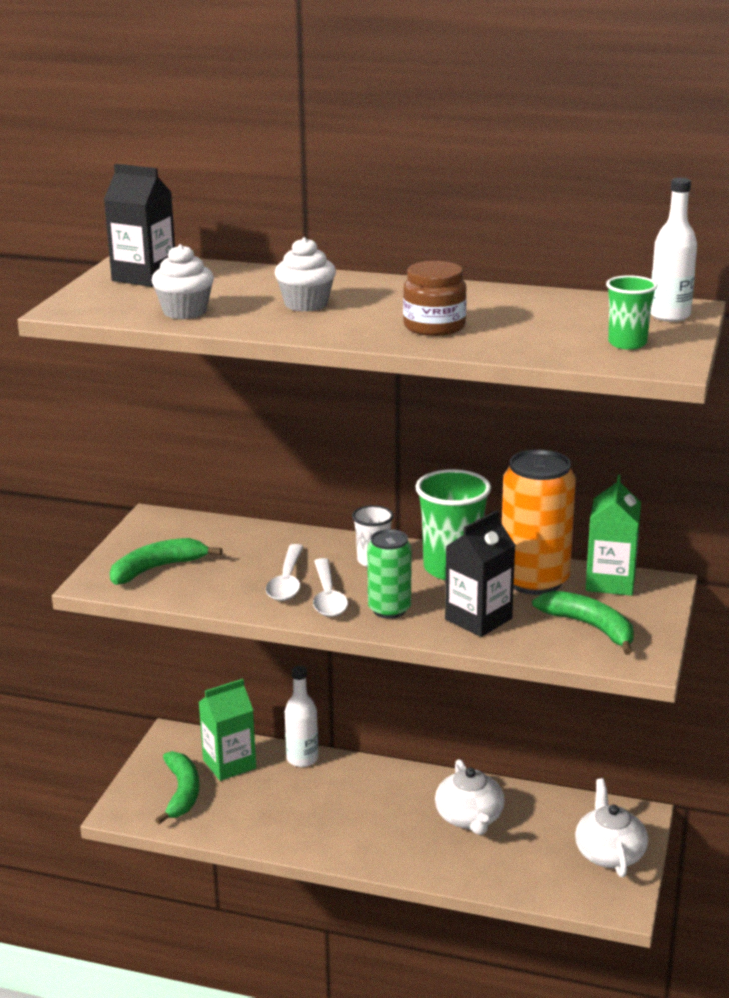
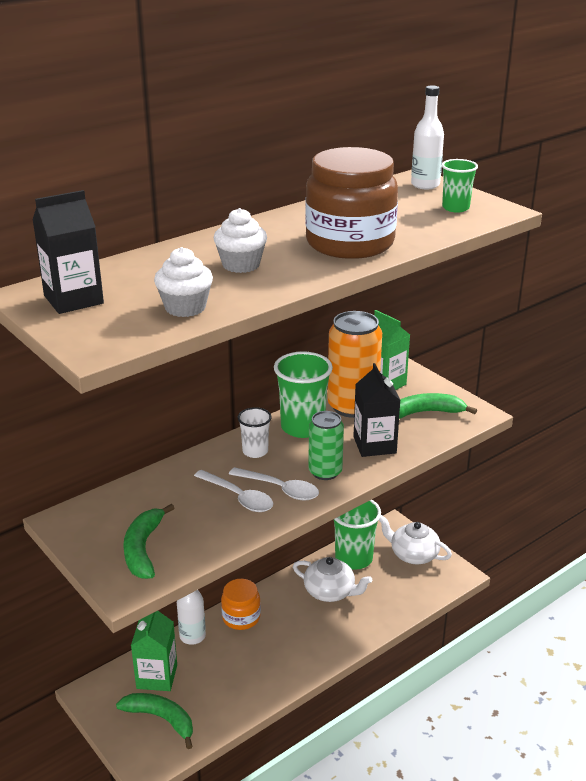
camera: 55 degrees left, 5 degrees up
brown jar [403,261,467,336] -> brown jar [305,147,398,259], size x1.80
none -> orange jar [221,579,261,630]
none -> green cup [334,500,381,570]

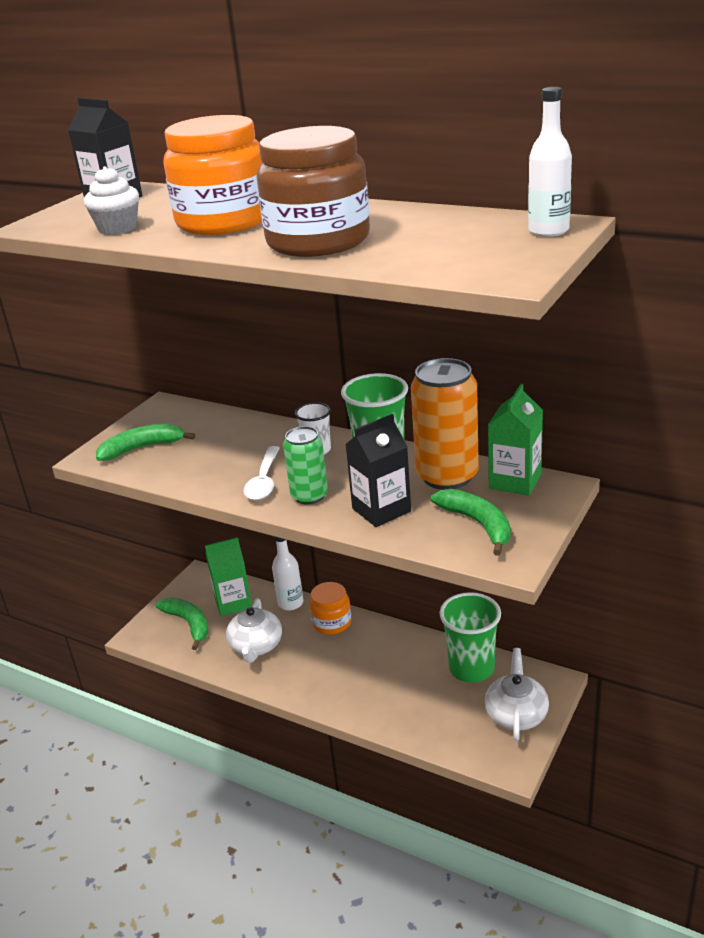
camera: 70 degrees right, 0 degrees up
green banana [116,693,193,749] -> green banana turned 45 degrees counterclockwise [156,598,208,650]
white spoon [194,470,273,512] -> none
white cupcake [214,208,267,273] -> orange jar [163,115,262,235]
white teapot [293,557,372,602] -> white teapot moved to [226,598,282,663]
green cup [442,159,478,213] -> none

